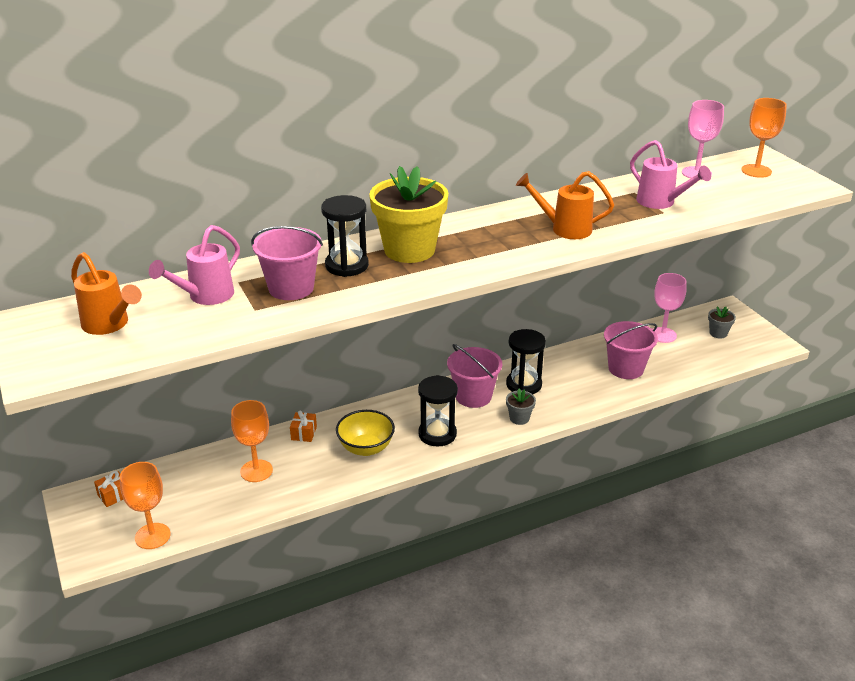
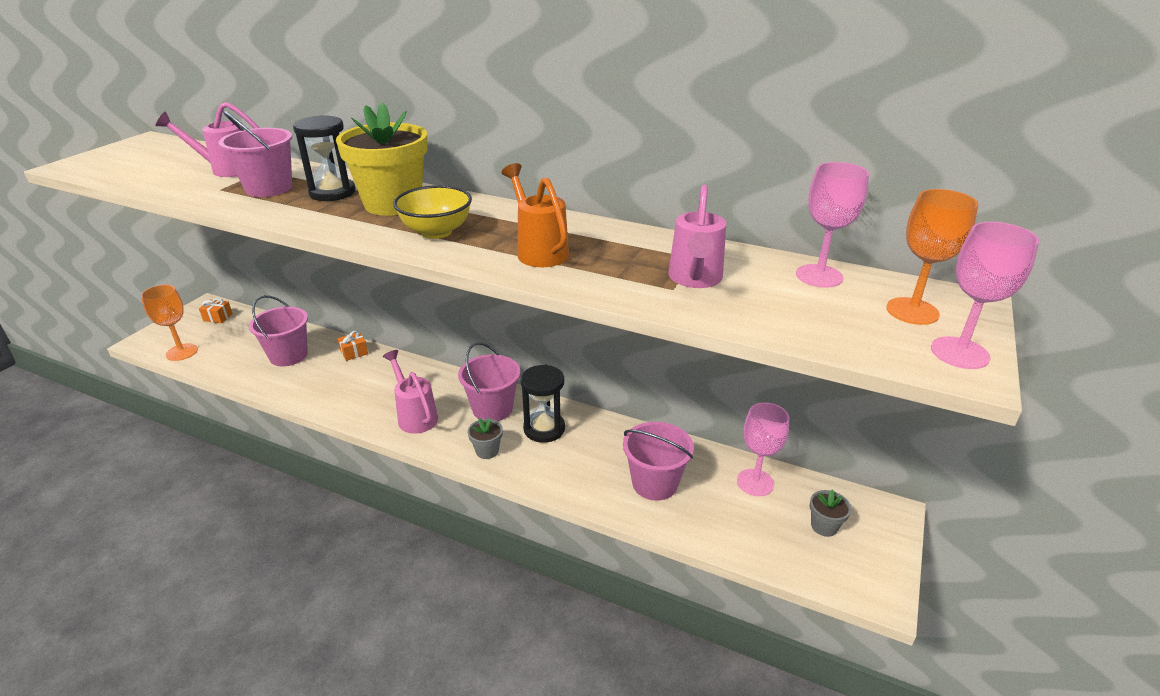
camera: 50 degrees right, 0 degrees up
orange watering can [71,252,142,335] -> none
orange goblet [231,400,273,482] -> pink bucket [249,295,308,366]
yellow bowl [336,410,395,456] -> yellow bowl moved to [393,185,472,239]
black hourglass [418,375,458,447] -> pink watering can [383,350,438,434]
none -> pink goblet [931,222,1039,369]

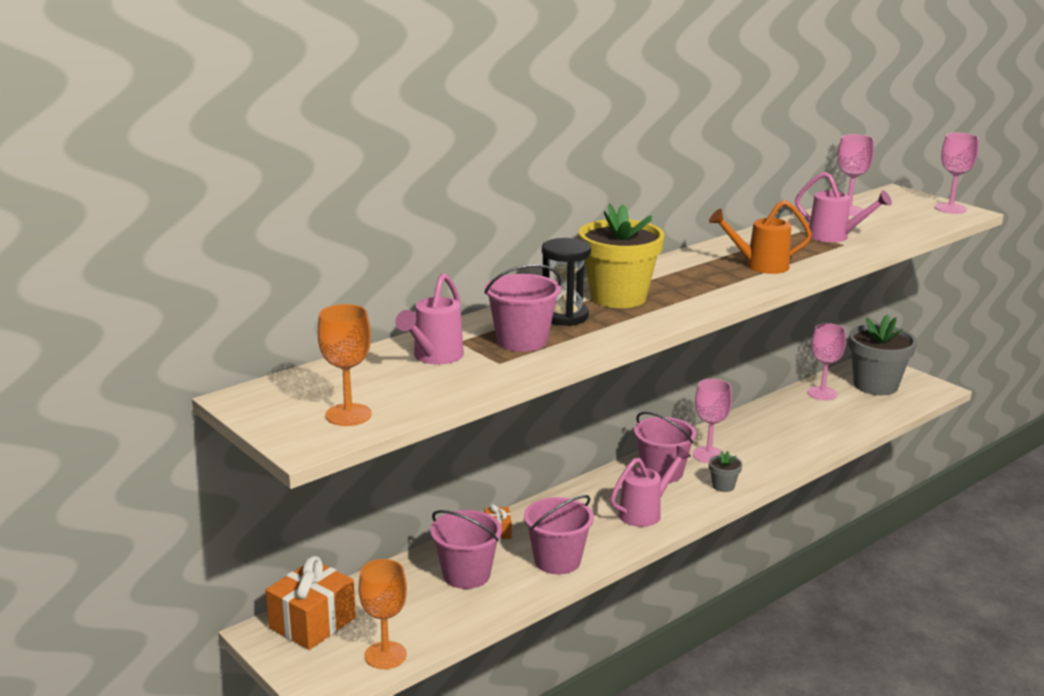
camera: 65 degrees left, 10 degrees down
orange gift [199,298,233,323] -> orange gift [265,556,356,650], size x2.10
pink watering can [383,350,438,434] -> pink watering can turned 150 degrees clockwise [610,446,691,527]
yellow bowl [393,185,472,239] -> none
black hourglass [521,365,565,443] -> pink goblet [693,379,732,463]
pink bucket [623,422,694,501] -> pink bucket moved to [524,495,594,574]
grey flower pot [810,489,852,537] -> grey flower pot [849,314,917,395], size x2.28
orange goblet [886,189,978,325] -> orange goblet moved to [318,304,372,426]

